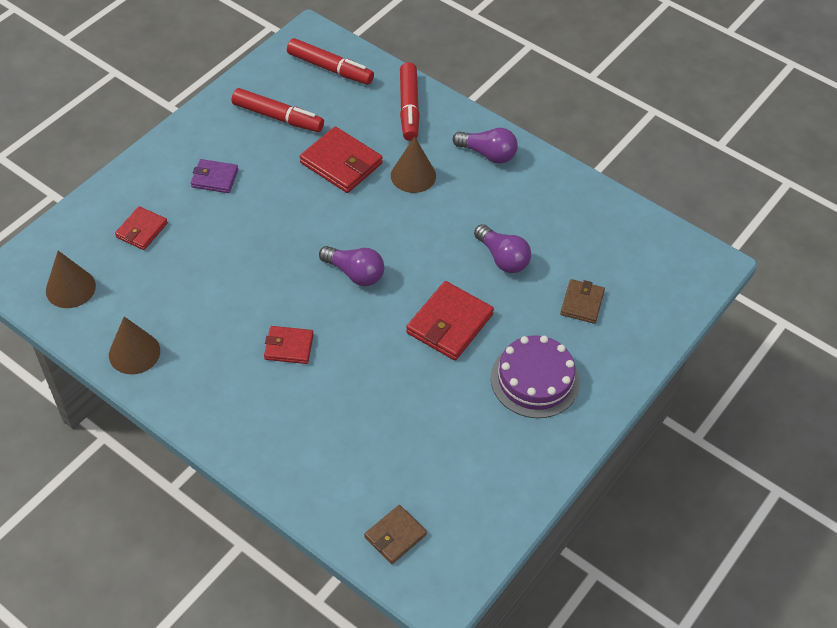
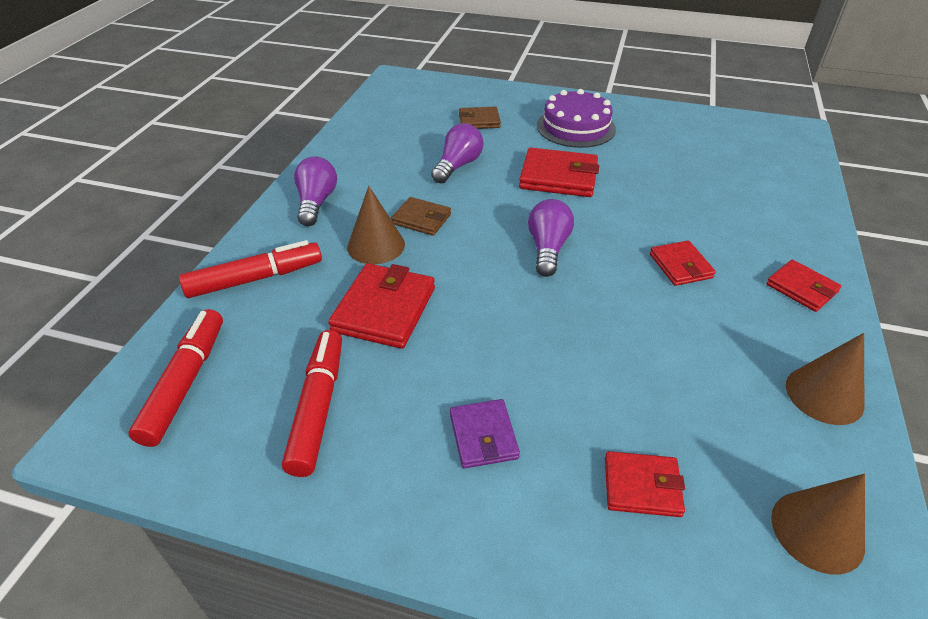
camera: 110 degrees left, 10 degrees down
brown wallet [364,505,427,564] -> brown wallet moved to [391,197,451,236]
none -> red wallet [766,260,841,312]

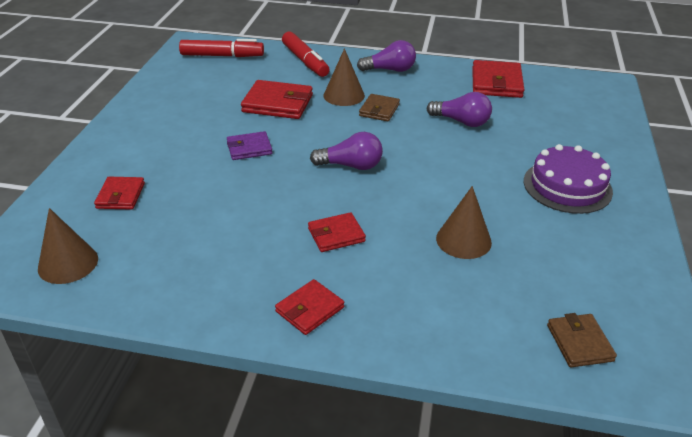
camera: 85 degrees right, 5 degrees down
red marker [282,330,342,477] -> none
purple wallet [450,399,520,469] -> purple wallet moved to [227,131,273,160]
brown wallet [459,106,501,129] -> brown wallet moved to [547,313,617,367]
red wallet [519,148,599,197] -> red wallet moved to [472,60,524,98]
brown cone [786,333,864,425] -> brown cone moved to [436,186,492,259]

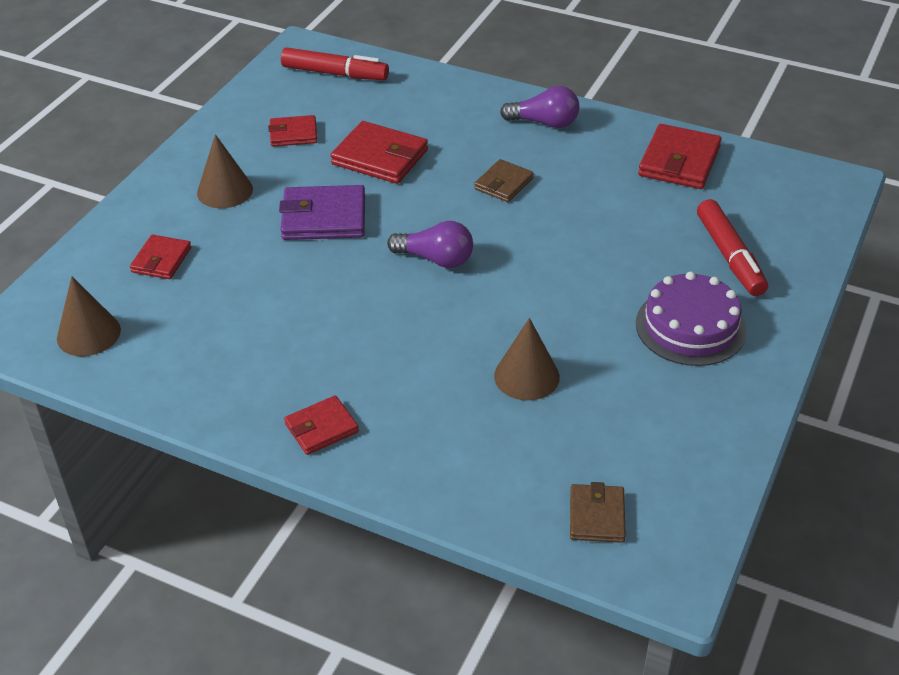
camera: 15 degrees right, 5 degrees up
purple wallet [227,131,273,160] -> purple wallet [279,185,365,240], size x1.63
red marker [282,32,330,77] -> red marker moved to [697,199,768,296]
red wallet [308,212,366,252] -> red wallet moved to [268,115,317,147]
brown cone [324,48,365,106] -> brown cone moved to [197,134,253,208]
purple light bulb [427,92,492,127] -> none

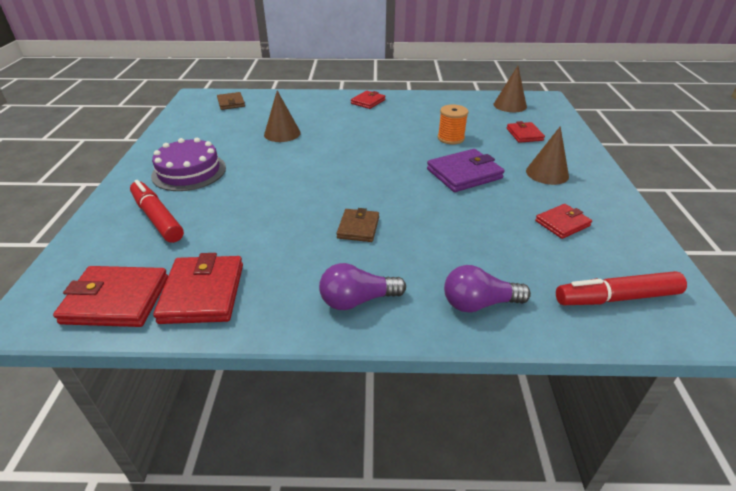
camera: 155 degrees right, 5 degrees down
red wallet [331,121,428,184] -> red wallet moved to [53,266,168,327]
purple light bulb [387,221,473,268] -> purple light bulb moved to [444,265,531,312]
none -> orange spool [438,105,469,144]

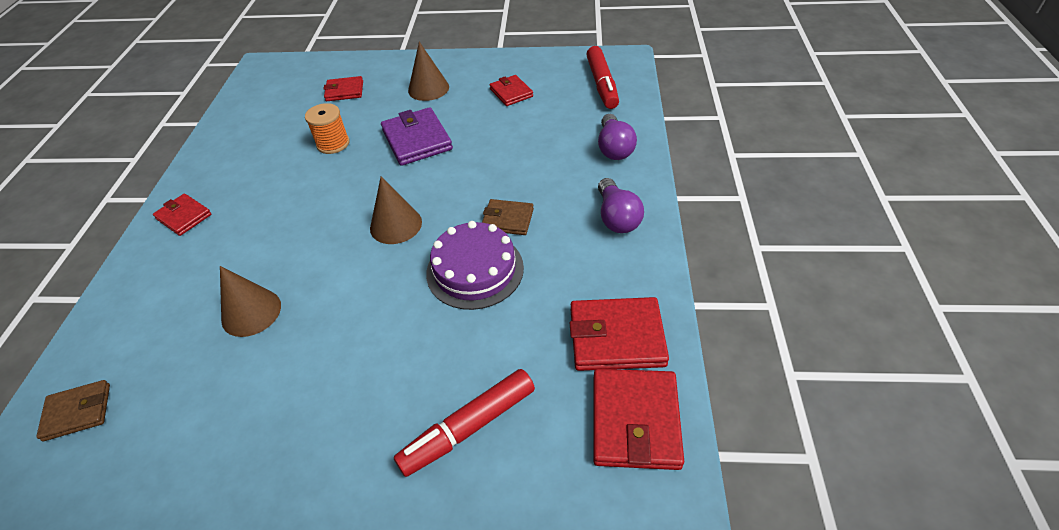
camera: 85 degrees left, 10 degrees up
purple cake [151,138,226,191] -> purple cake moved to [426,221,524,310]
brown cone [494,66,527,112] -> brown cone moved to [370,177,422,244]

